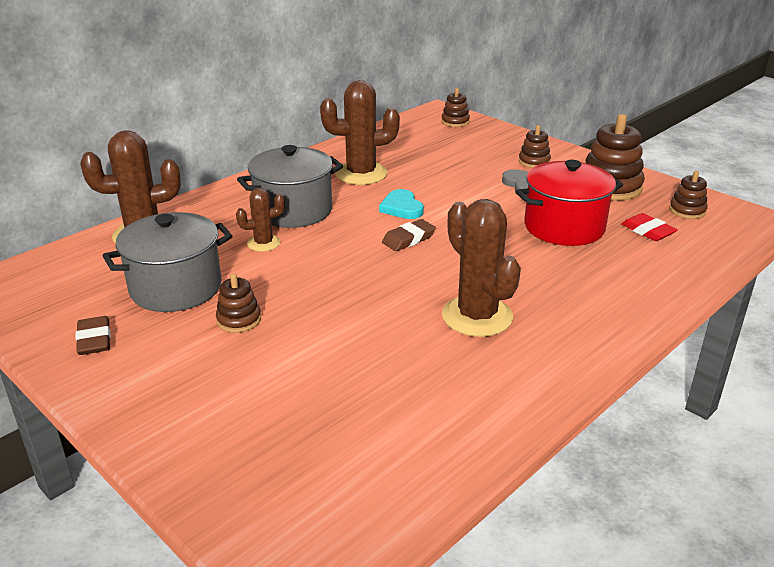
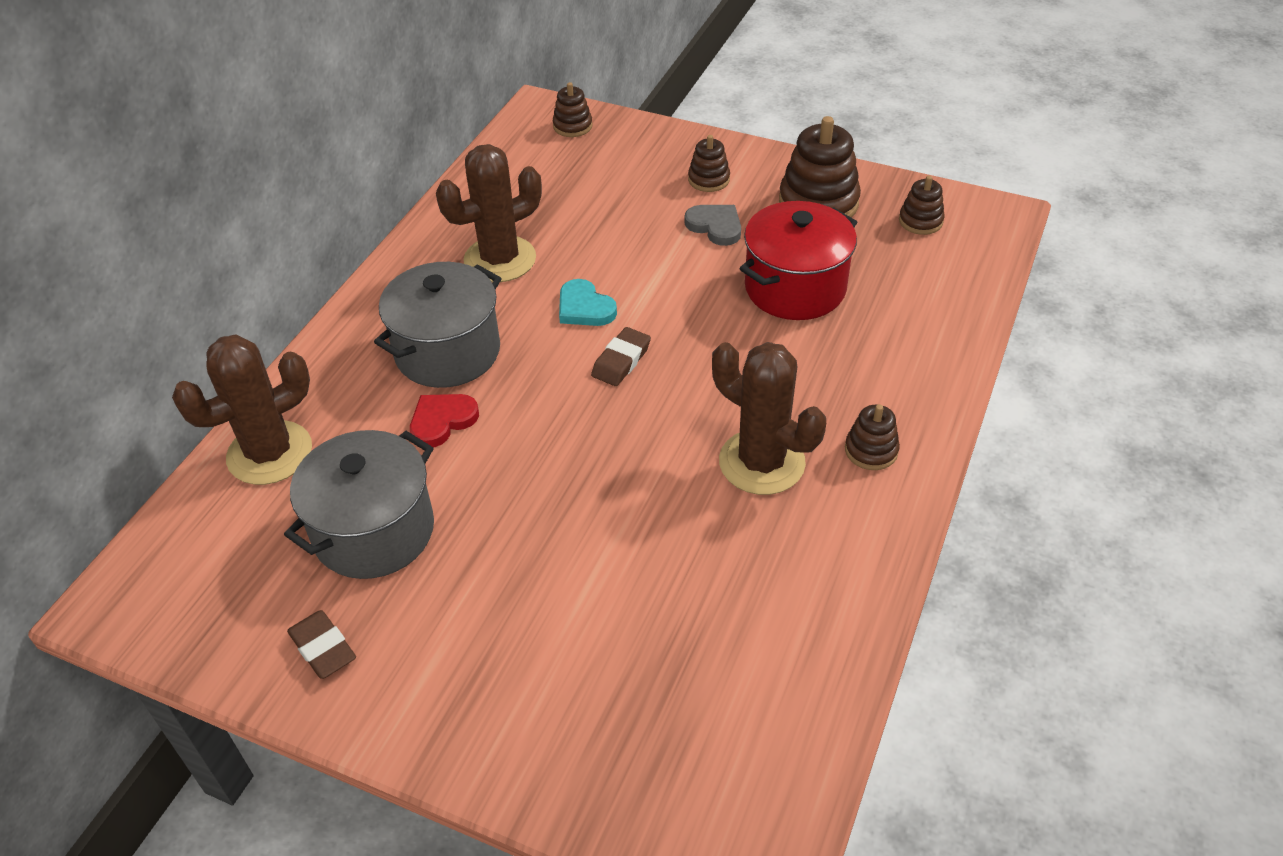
camera: 20 degrees left, 15 degrees up
brown stacking toy [216,273,261,333] -> brown stacking toy moved to [845,404,900,470]
brown cactus [236,188,285,252] -> red heart [410,394,479,448]
red eraser [621,213,678,241] -> none

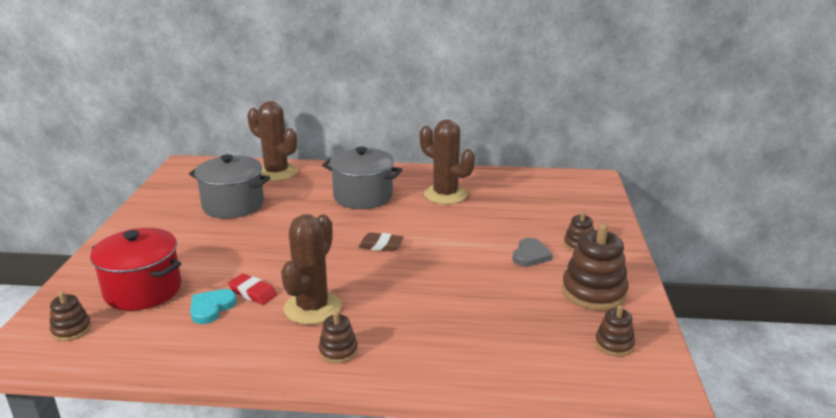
camera: 70 degrees right, 20 degrees down
brown eraser [287,610,356,679] -> none
red heart [410,394,479,448] -> none
brown stacking toy [553,82,593,137] -> brown stacking toy moved to [50,291,92,341]
turquoise heart [559,279,617,326] -> turquoise heart moved to [190,289,237,324]
red pot [740,201,857,320] -> red pot moved to [90,228,182,311]
none -> red eraser [228,274,277,305]

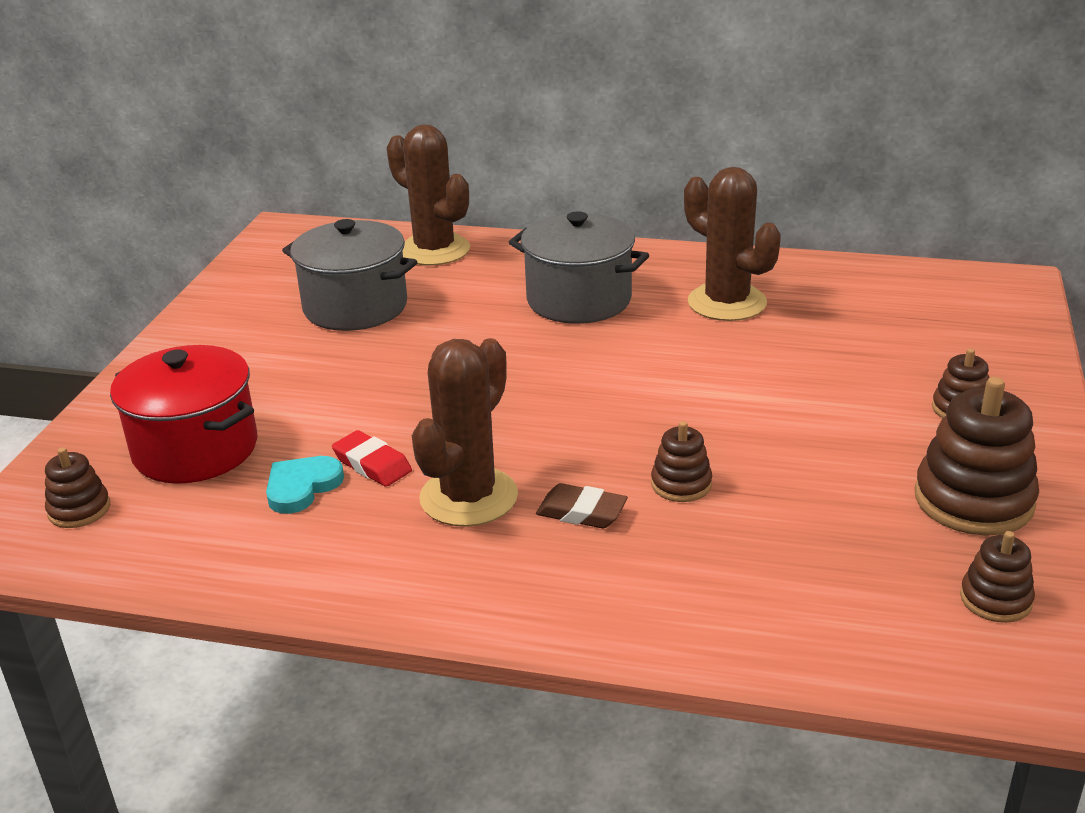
camera: 10 degrees right, 5 degrees up
brown stacking toy [319,312,358,364] -> brown stacking toy moved to [651,421,712,502]
brown eraser [359,233,404,252] -> brown eraser moved to [536,483,628,528]
grey heart [512,238,553,267] -> none

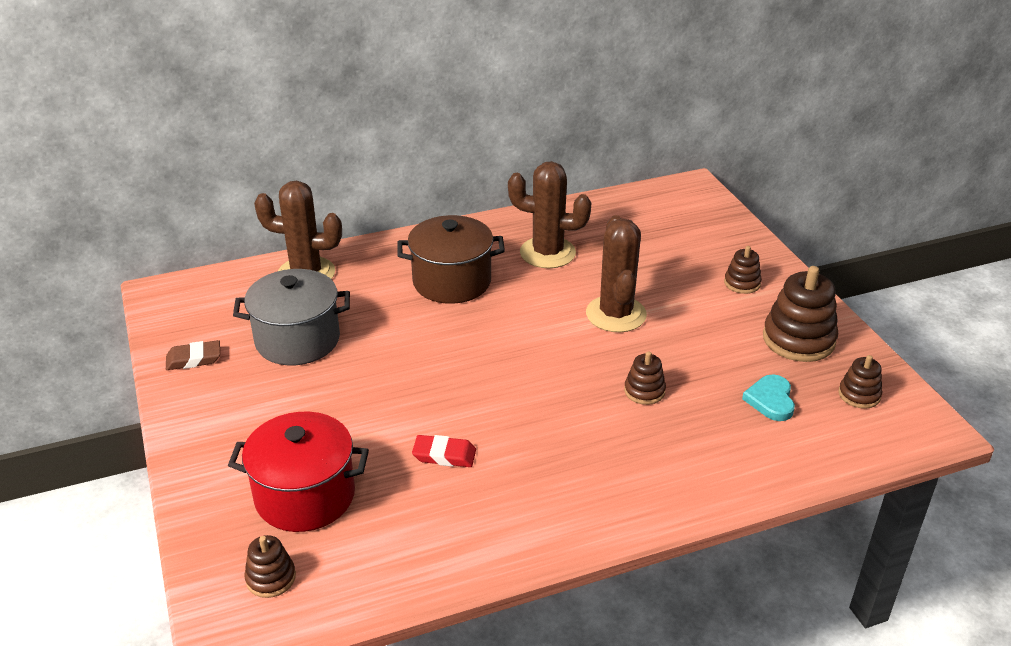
camera: 35 degrees left, 5 degrees up
turquoise heart [266,456,344,514] -> turquoise heart moved to [742,374,795,421]
brown cactus [412,338,518,527] -> brown cactus moved to [586,215,647,332]
grey pot [509,211,649,324] -> brown pot [397,215,505,304]
brown eraser [536,483,628,528] -> brown eraser moved to [166,340,220,370]

